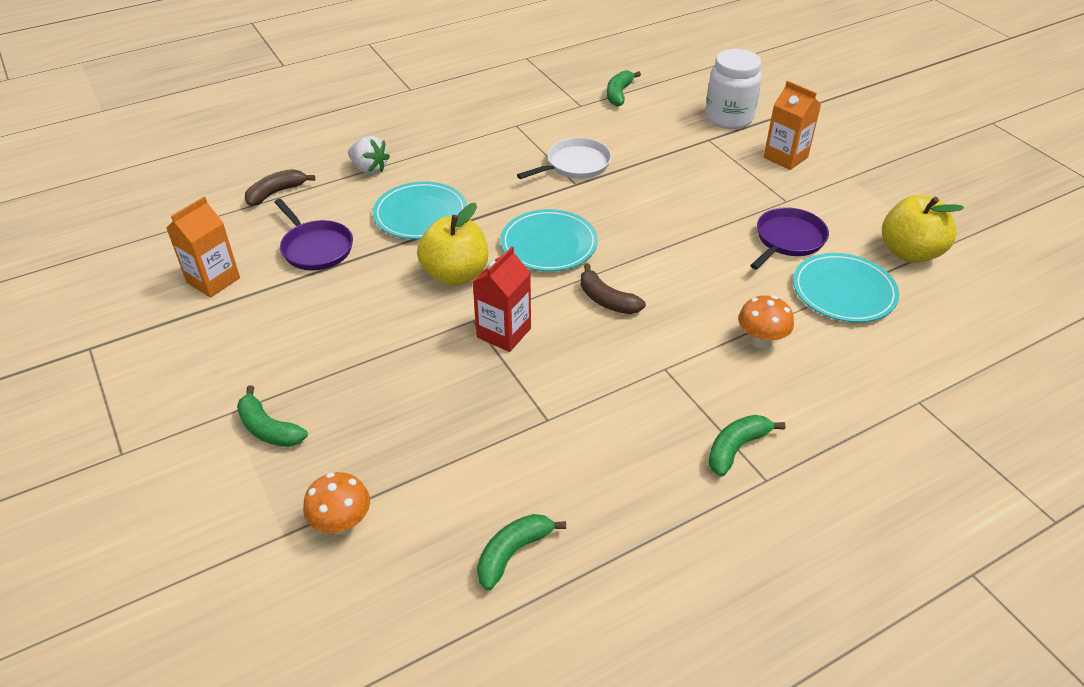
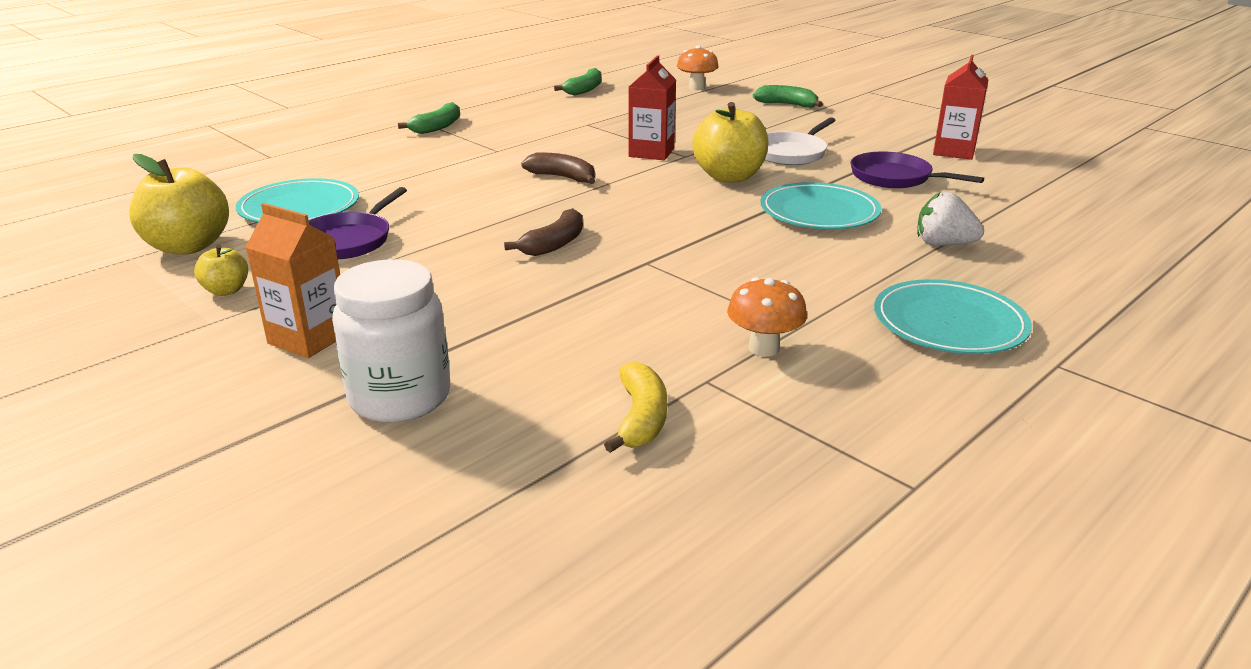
camera: 165 degrees right, 15 degrees down
orange carton [166,197,240,298] -> red carton [933,55,988,160]
brown banana [245,169,315,206] -> brown banana moved to [504,208,583,256]
turquoise plate [500,209,598,271] -> turquoise plate moved to [874,279,1032,354]
white pan [517,137,612,179] -> white pan moved to [765,117,836,165]
green banana [607,70,641,107] -> yellow banana [604,361,667,453]
orange mushroom [738,295,794,349] -> orange mushroom moved to [727,277,807,357]
none -> yellow apple [194,245,248,296]

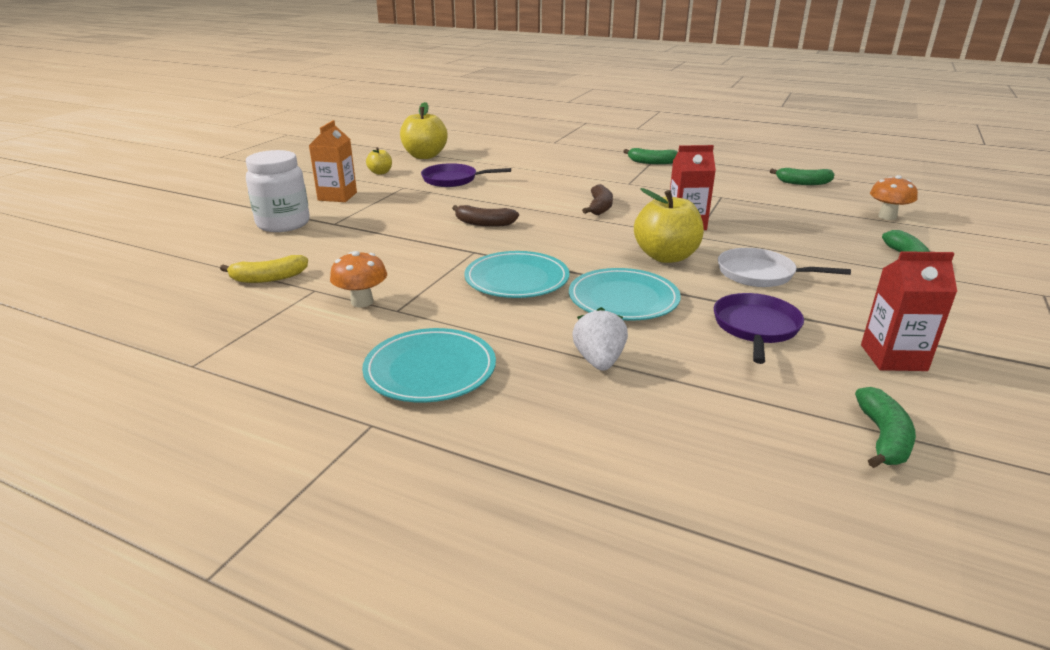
camera: 70 degrees right, 0 degrees up
turquoise plate [236,178,359,223] -> turquoise plate moved to [464,251,569,298]
none -> green banana [855,387,916,468]

